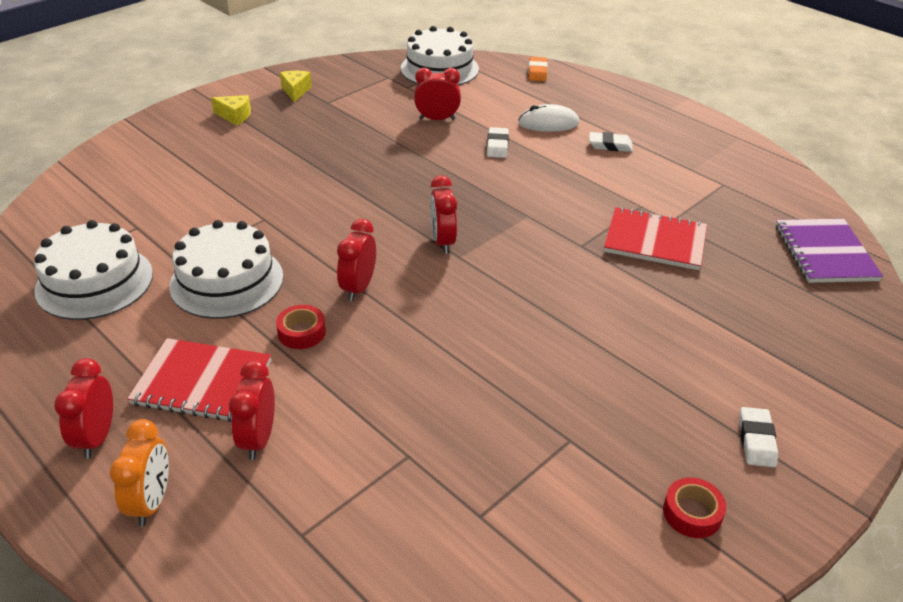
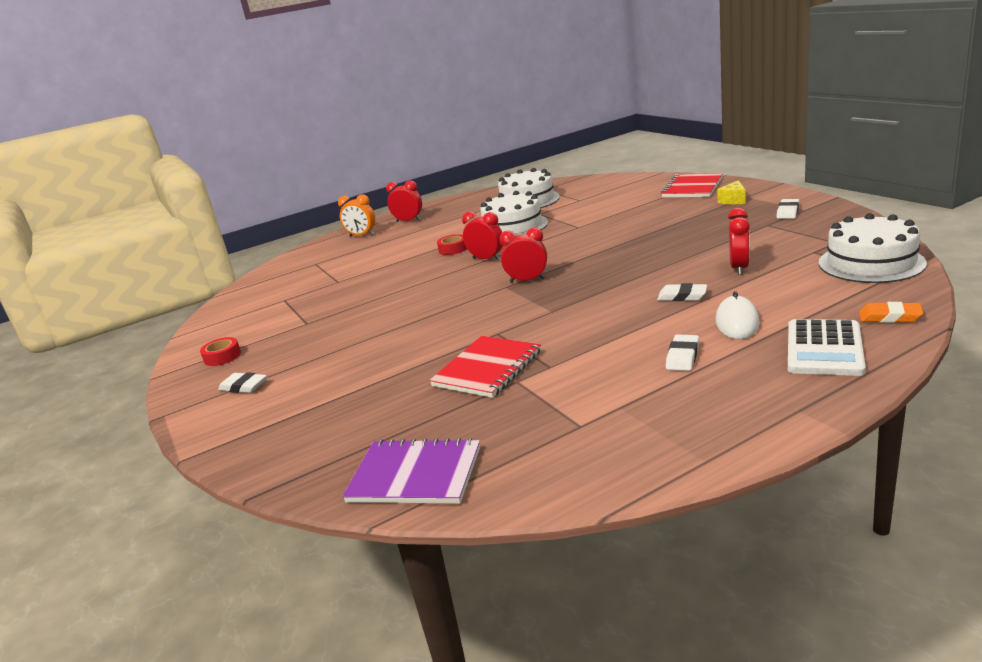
camera: 110 degrees right, 15 degrees down
red notebook [127,338,271,422] -> red notebook moved to [661,173,722,197]
red clock [229,360,275,460] -> none
yellow cheese [280,71,312,102] -> white eraser [776,199,799,219]
none -> white calculator [788,319,866,376]

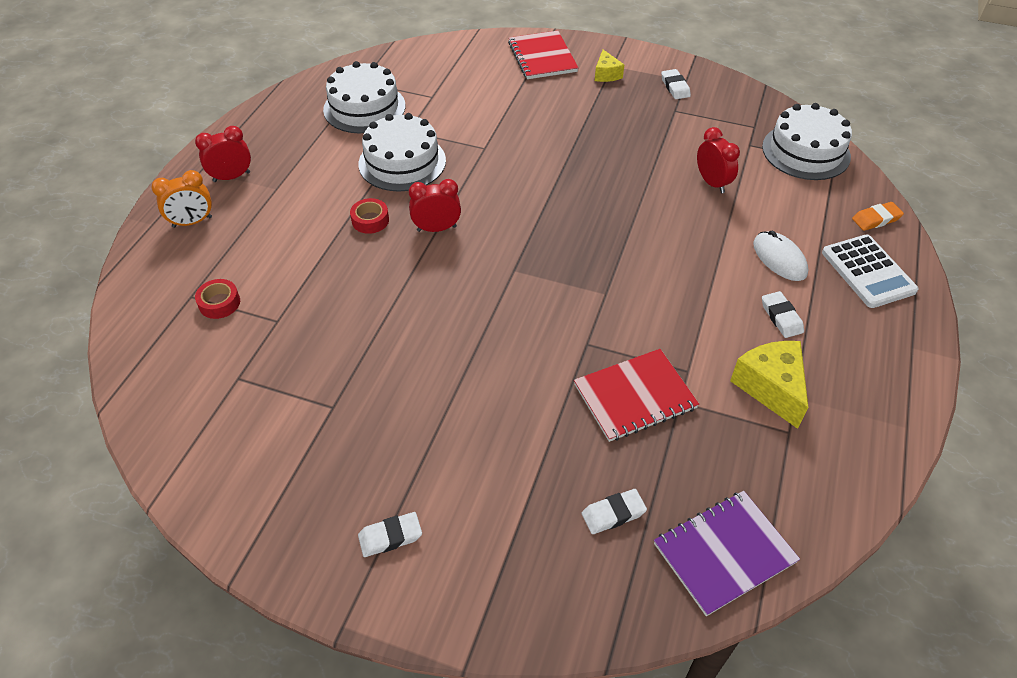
camera: 45 degrees left, 25 degrees up
red tape [200,337,241,366] -> red tape moved to [195,279,240,319]
red notebook [429,336,541,398] -> red notebook turned 75 degrees clockwise [574,349,699,442]
red clock [499,228,547,283] -> none
white eraser [657,283,707,301] -> white eraser moved to [582,489,647,534]
none -> yellow cheese [730,341,808,429]

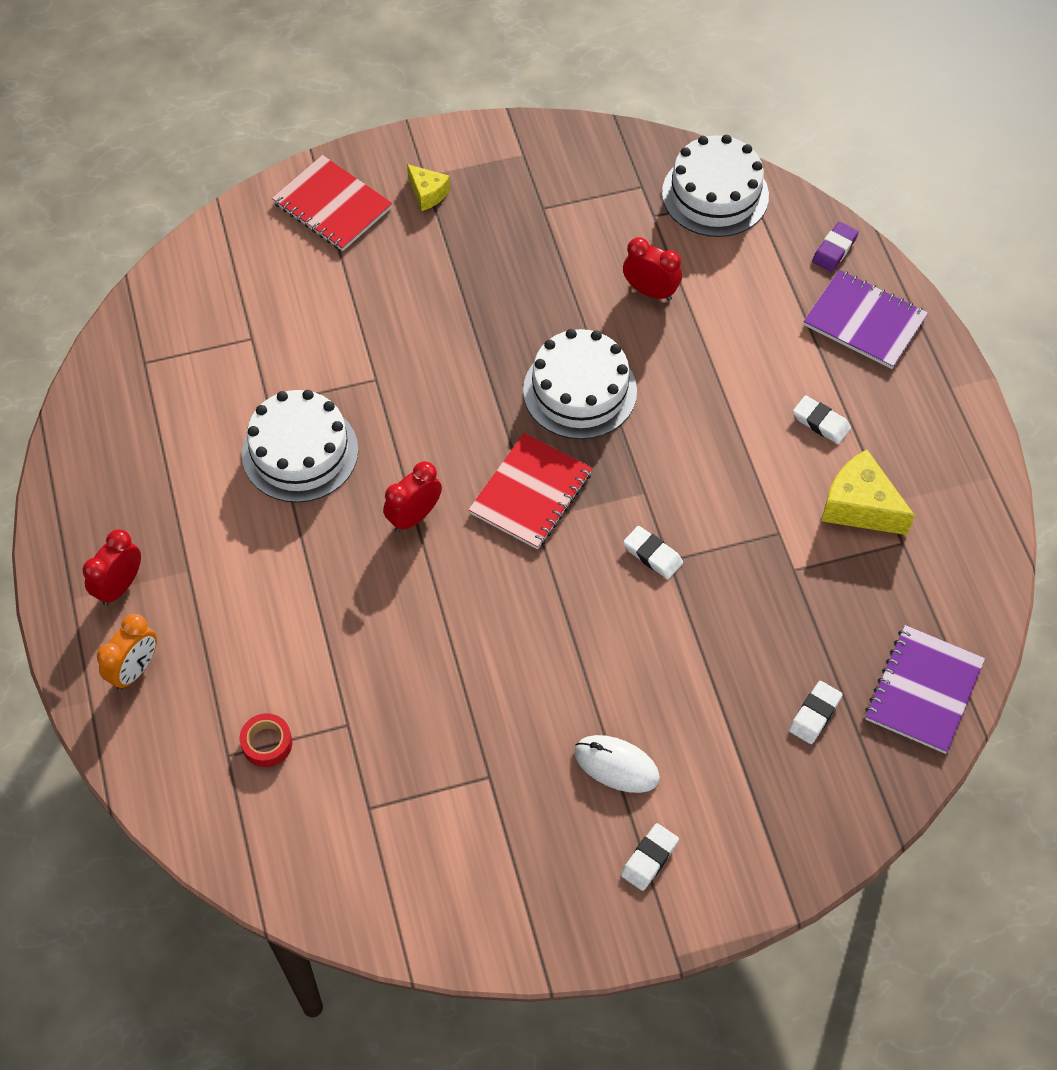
camera: 35 degrees left, 10 degrees up
white cake [323,61,405,133] -> white cake moved to [523,329,637,439]
red tape [350,198,389,234] -> none
red notebook [574,349,699,442] -> red notebook moved to [469,433,592,549]
white eraser [661,69,691,99] -> white eraser moved to [623,526,683,579]
white mouse [753,230,808,281] -> white mouse moved to [574,735,660,793]
white calculator [822,235,918,308] -> purple notebook [803,270,928,369]
orange eraser [852,202,904,231] -> purple eraser [812,222,859,272]

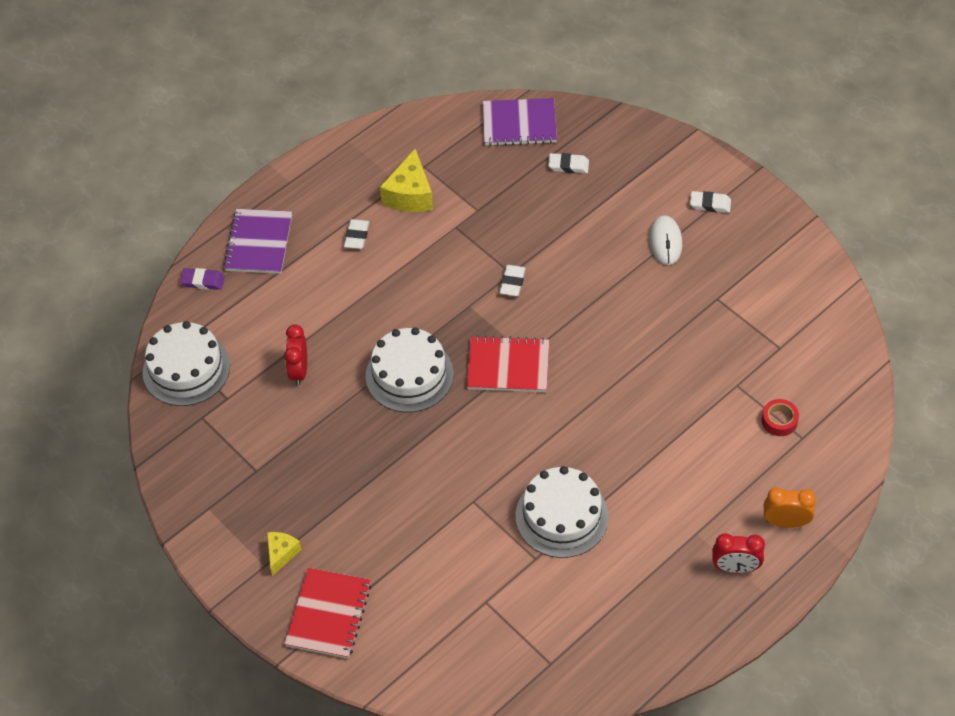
camera: 115 degrees left, 5 degrees down
red clock [383,461,442,532] -> none

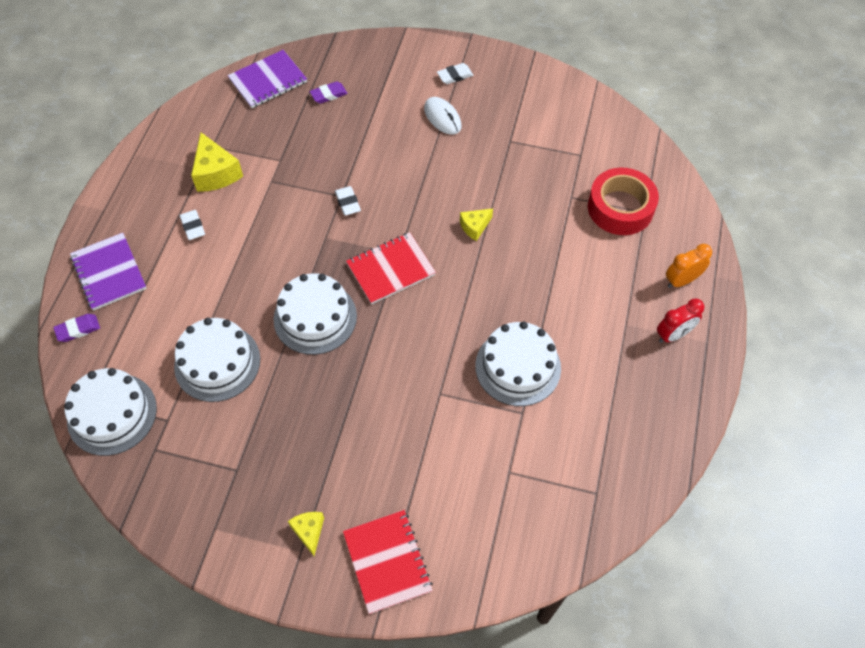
camera: 35 degrees left, 5 degrees up
red clock [284,324,307,386] -> white cake [174,318,260,402]
white eraser [548,153,589,173] -> purple eraser [310,81,348,104]
red tape [761,399,799,436] -> red tape [588,168,659,235], size x2.13
none -> yellow cheese [460,208,493,241]

